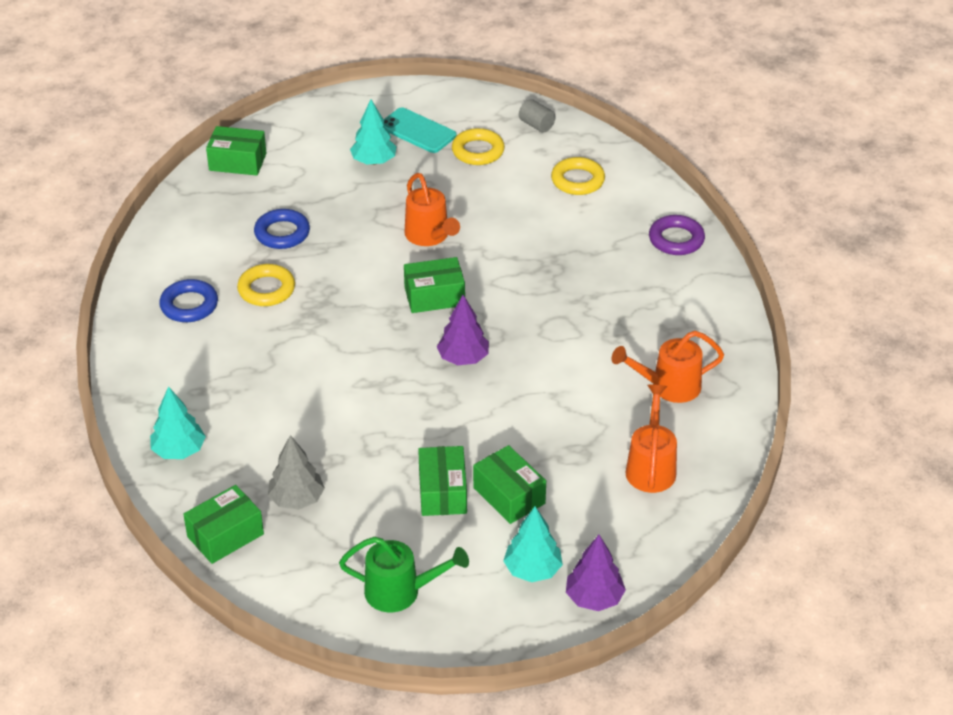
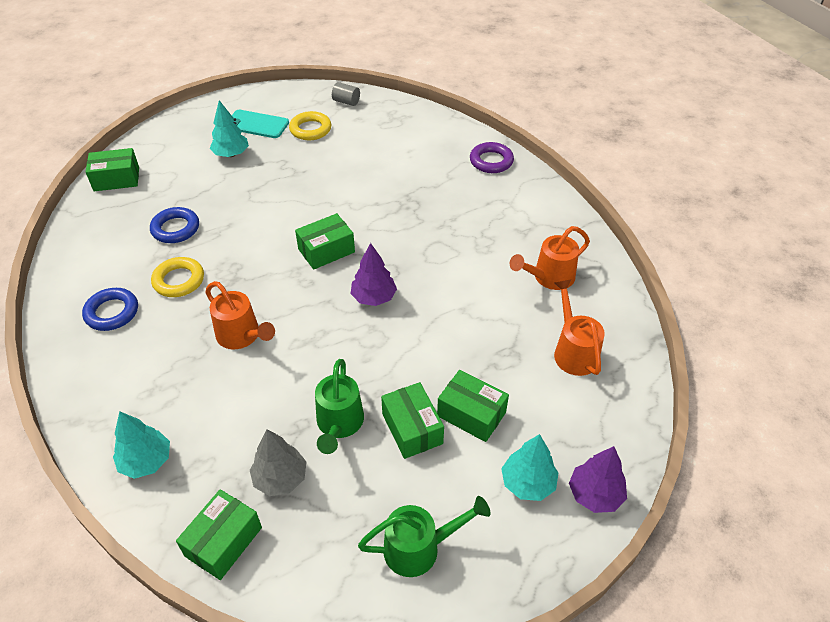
camera: 20 degrees left, 5 degrees up
orange watering can [405,173,460,246] -> orange watering can moved to [205,281,275,349]
yellow ring [551,157,605,195] -> none
none -> green watering can [315,359,364,454]

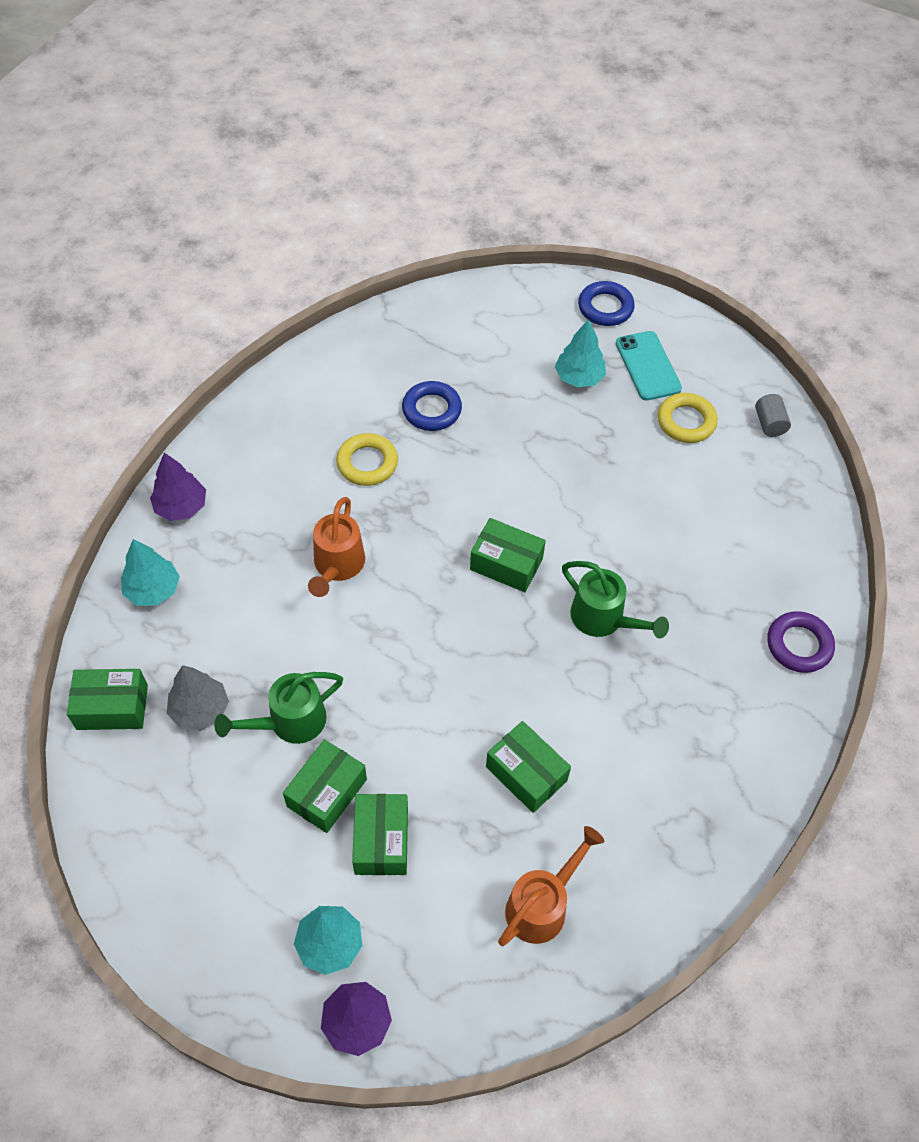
camera: 55 degrees right, 10 degrees up
blue ring [82,288,138,331] -> blue ring moved to [578,281,635,326]
green box [86,148,139,191] -> green box moved to [486,721,571,813]
purple tree [351,243,397,306] -> purple tree moved to [150,453,206,521]
green watering can [358,496,491,577] -> green watering can moved to [562,561,669,639]
orange watering can [510,226,590,290] -> none

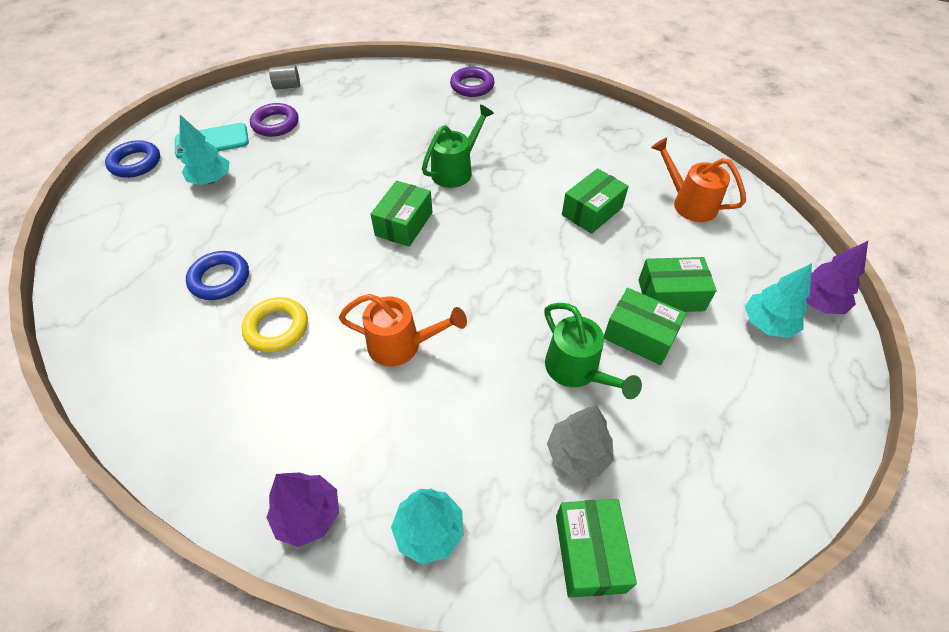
camera: 90 degrees left, 5 degrees down
yellow ring [658,393,718,443] -> purple ring [250,103,299,137]

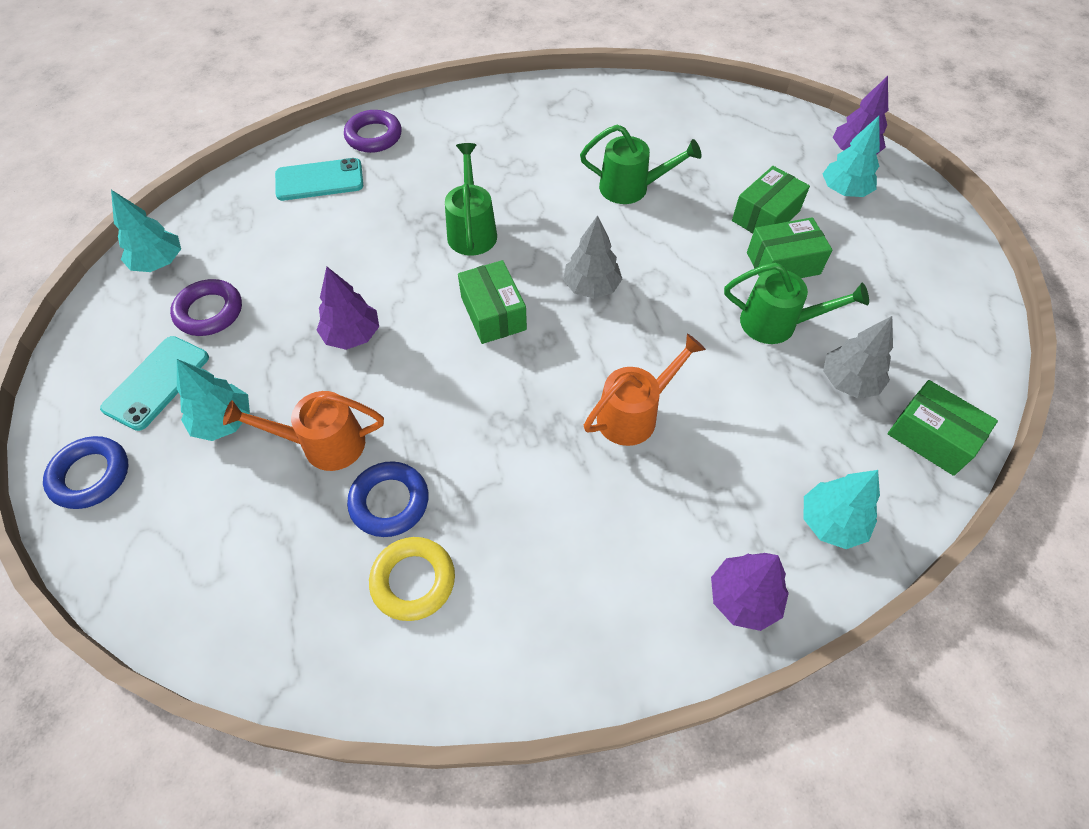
camera: 45 degrees left, 5 degrees up
yellow ring [242,297,308,353] -> yellow ring moved to [369,537,455,621]
grey cylinder [269,65,300,90] -> turquoise tree [111,190,181,272]
green box [562,168,629,234] -> green watering can [580,125,701,204]
orange watering can [651,137,746,222] -> orange watering can moved to [223,391,384,471]
none -> turquoise phone [275,158,363,201]
none -> purple tree [317,267,379,350]
none -> grey tree [563,215,622,299]

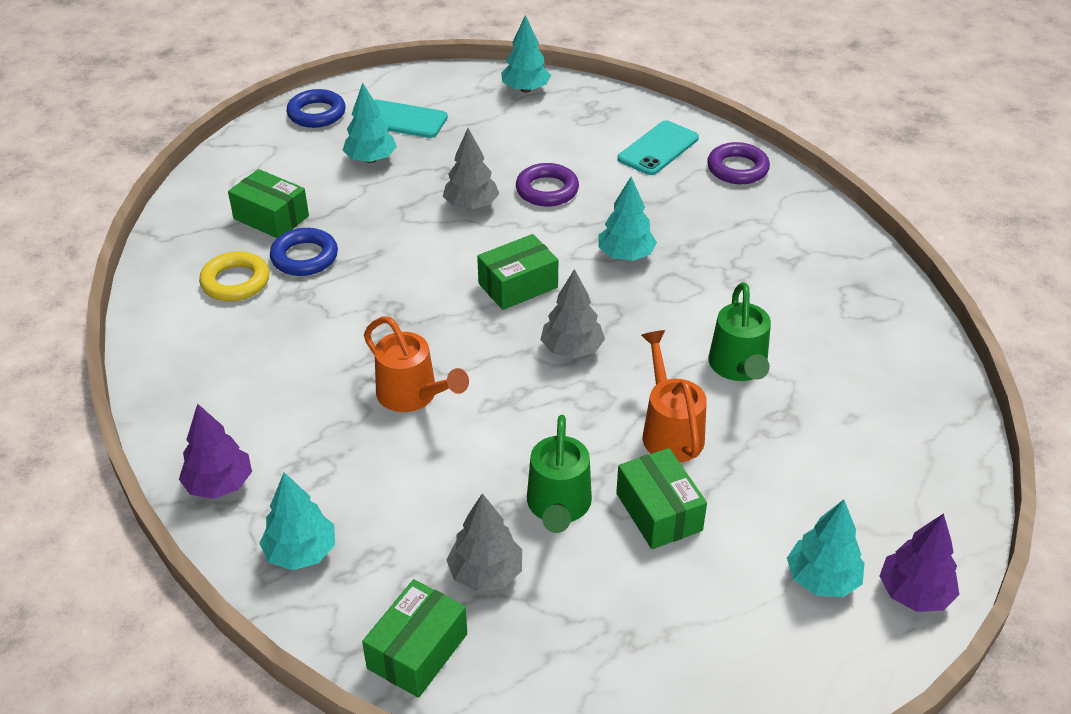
camera: 80 degrees right, 15 degrees down
purple ring [170,279,242,336] -> purple ring moved to [516,163,579,206]
orange watering can [223,391,384,471] -> orange watering can moved to [641,330,707,462]
turquoise phone [275,158,363,201] -> turquoise phone turned 60 degrees clockwise [618,120,699,175]
purple tree [317,267,379,350] -> grey tree [443,128,499,210]
green watering can [445,143,497,256] -> turquoise tree [598,177,657,261]
green box [732,166,810,233] -> green box moved to [228,169,309,238]

